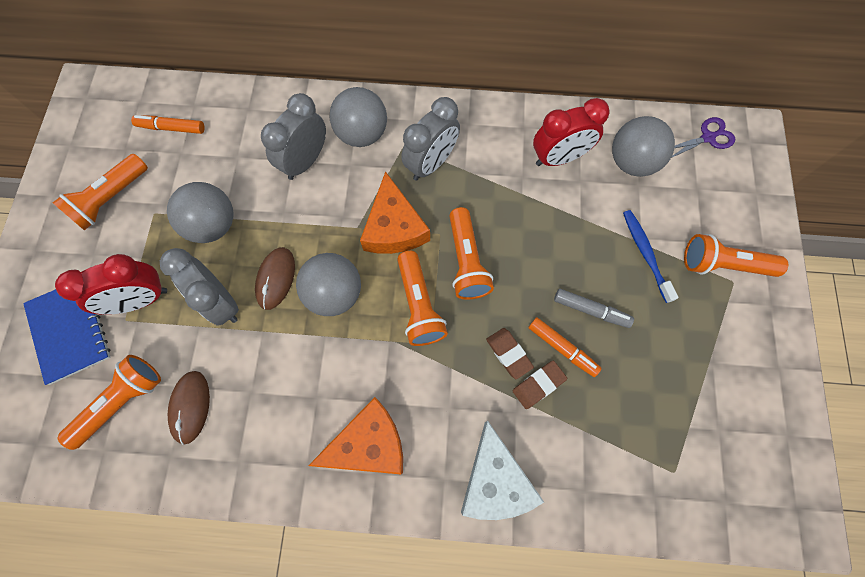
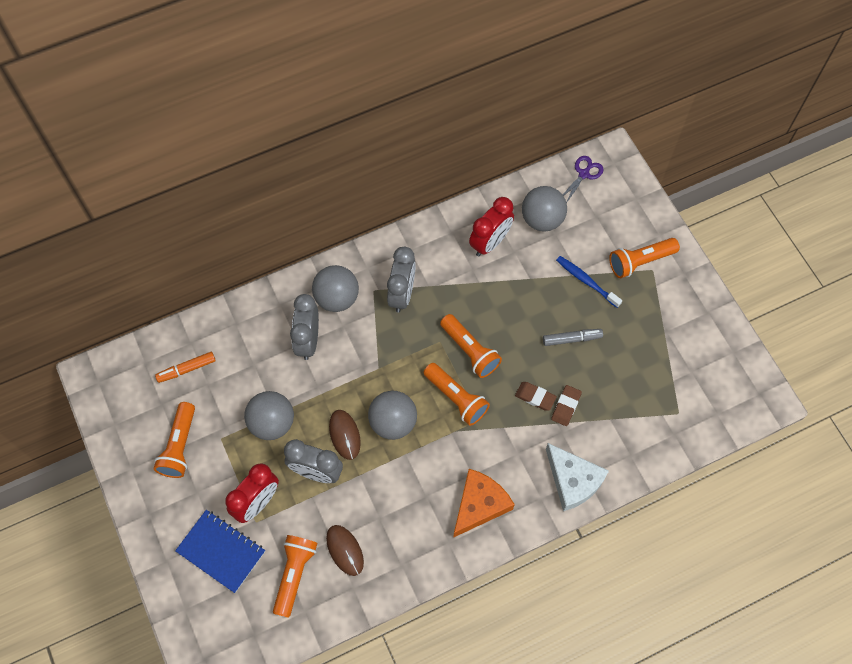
camera: 30 degrees left, 5 degrees down
orange cheese [360,171,430,254] -> none
orange marker [528,317,602,377] -> none

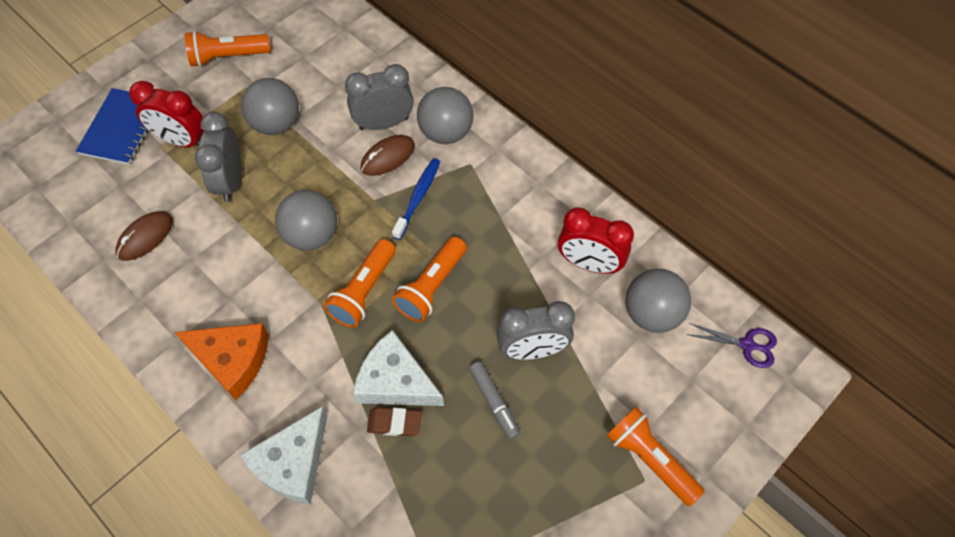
camera: 70 degrees right, 5 degrees down
orange marker [155,352,216,383] -> none
orange flashlight [273,535,317,618] -> none
brown mouse [329,410,361,460] -> brown mouse moved to [361,135,415,176]
grey clock [387,247,416,312] -> grey clock moved to [496,301,575,360]
brown eraser [515,382,557,411] -> white cheese [353,330,444,406]
blue toothbrush [556,256,622,308] -> blue toothbrush moved to [392,158,440,240]

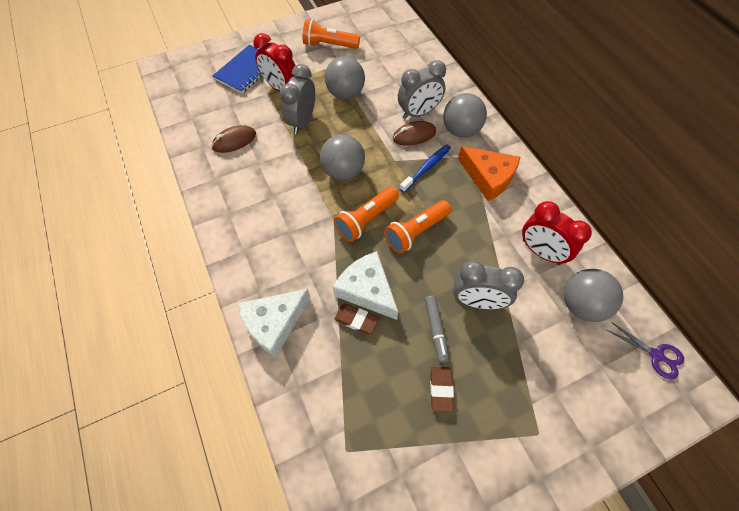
camera: 20 degrees right, 0 degrees up
orange cheese [175,323,269,400] -> orange cheese moved to [458,146,520,201]
grey clock [345,64,414,130] -> grey clock turned 150 degrees clockwise [398,60,446,119]
orange flashlight [606,407,705,506] -> none
none -> brown eraser [430,367,454,412]

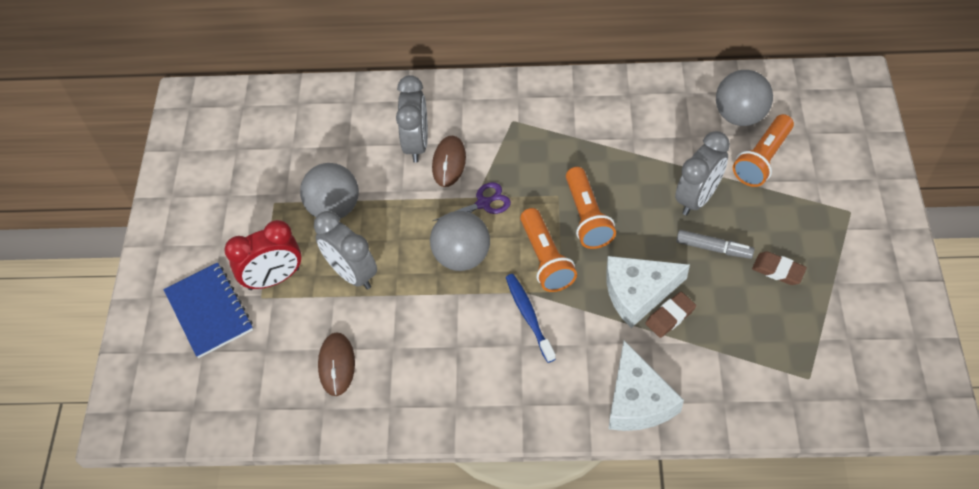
camera: 60 degrees left, 5 degrees down
orange flashlight [303,19,360,49] -> orange flashlight moved to [733,114,794,187]
blue toothbrush [400,144,451,192] -> blue toothbrush moved to [506,274,556,363]
grey ball [443,93,487,138] -> none
orange cheese [458,146,520,201] -> none
red clock [522,201,592,265] -> none
purple scissors [607,322,684,379] -> purple scissors moved to [433,182,511,221]

